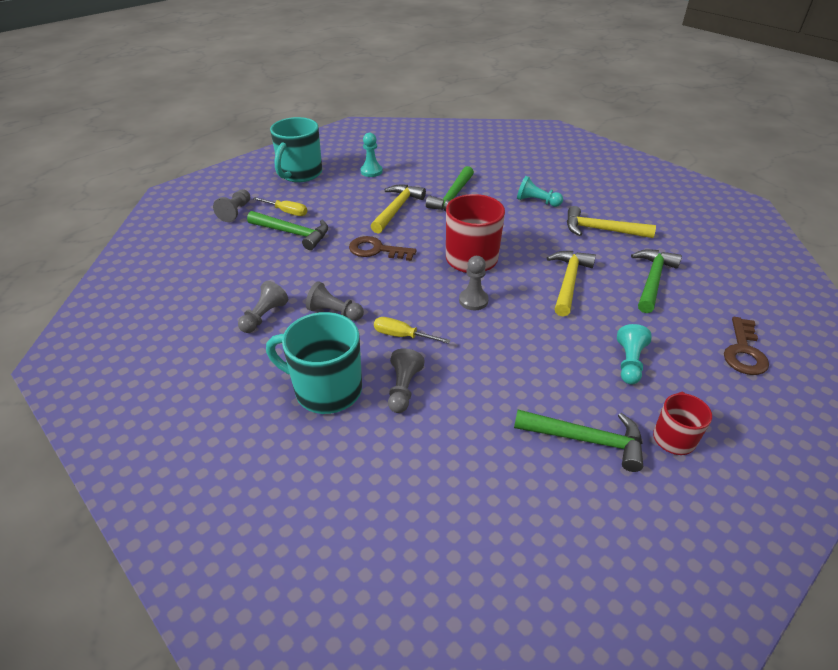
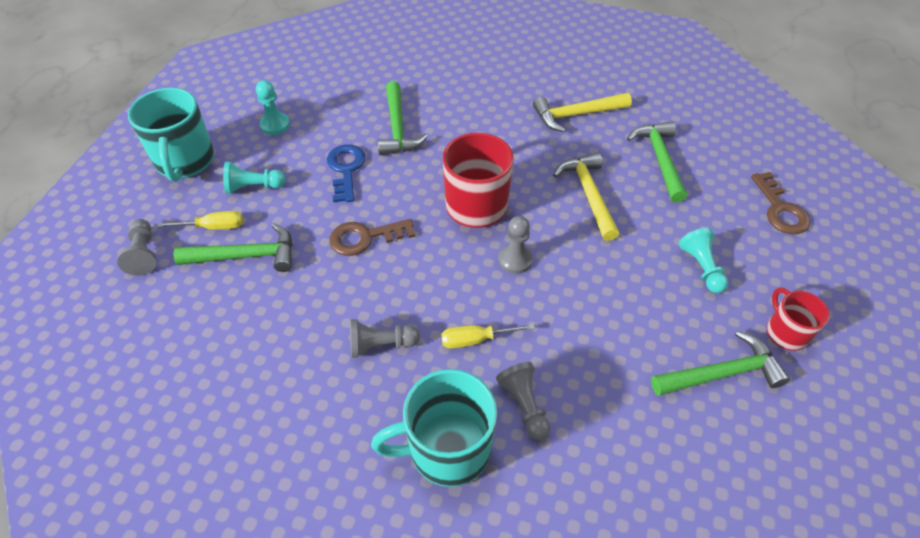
camera: 30 degrees left, 10 degrees up
grey pawn [238,281,288,333] -> none
yellow hammer [370,185,426,234] -> blue key [327,144,366,202]
turquoise pawn [517,176,563,207] -> turquoise pawn moved to [223,162,286,194]

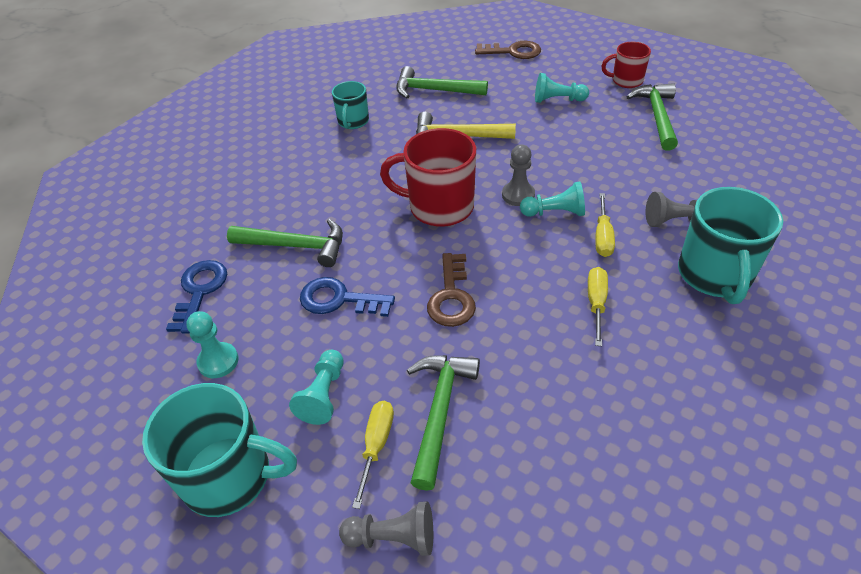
camera: 70 degrees left, 5 degrees down
grey pawn [350,319,420,358] -> yellow screwdriver [588,267,608,346]
yellow hammer [533,93,632,133] -> turquoise mug [332,81,369,129]
none -> blue key [166,260,227,333]
none -> turquoise pawn [520,181,585,217]

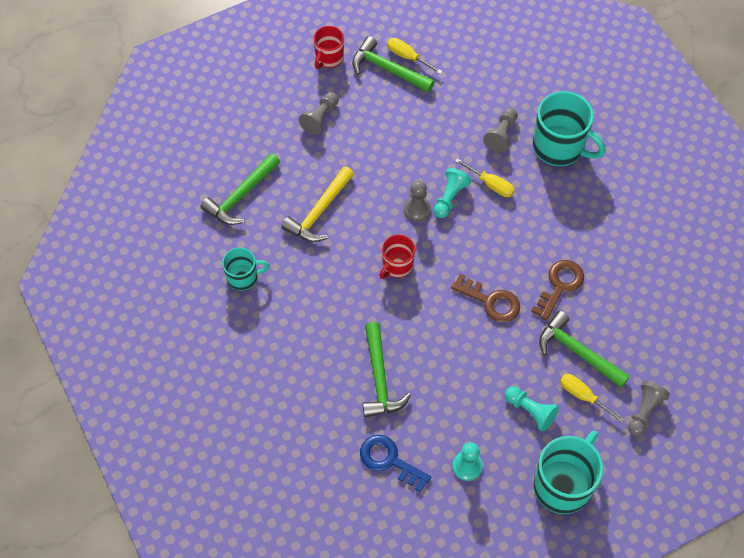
camera: 65 degrees left, 15 degrees up
green hammer [227,219,343,267] -> green hammer turned 135 degrees clockwise [363,322,411,417]
blue key [300,277,395,317] -> none
turquoise mug [332,81,369,129] -> turquoise mug turned 45 degrees counterclockwise [222,247,270,291]
red mug [380,128,476,227] -> red mug [379,235,415,279], size x0.57
brown key [475,41,541,59] -> brown key moved to [531,260,584,321]
turquoise pawn [535,73,589,103] -> grey pawn [299,92,339,135]
yellow screwdriver [588,267,608,346] -> yellow screwdriver moved to [387,38,442,74]

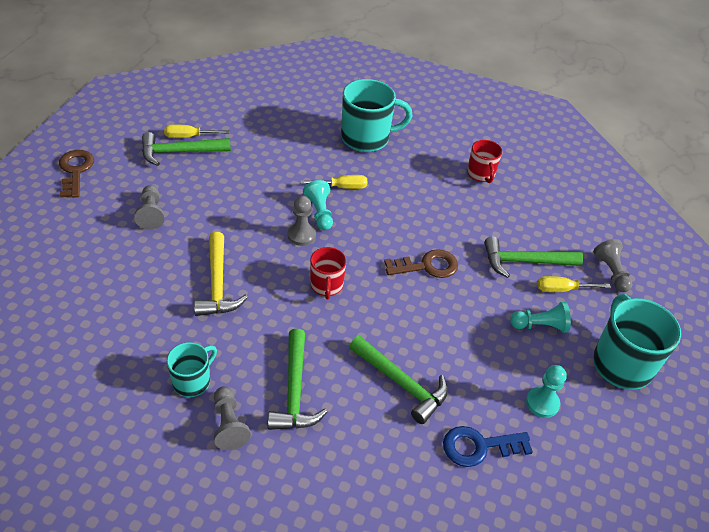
camera: 45 degrees left, 15 degrees down
green hammer [200,153,280,225] -> green hammer moved to [268,329,327,430]
red mug [314,26,344,69] -> red mug moved to [467,140,502,183]
grey pawn [483,108,518,153] -> grey pawn moved to [214,386,251,450]
brown key [531,260,584,321] -> brown key moved to [59,150,94,198]

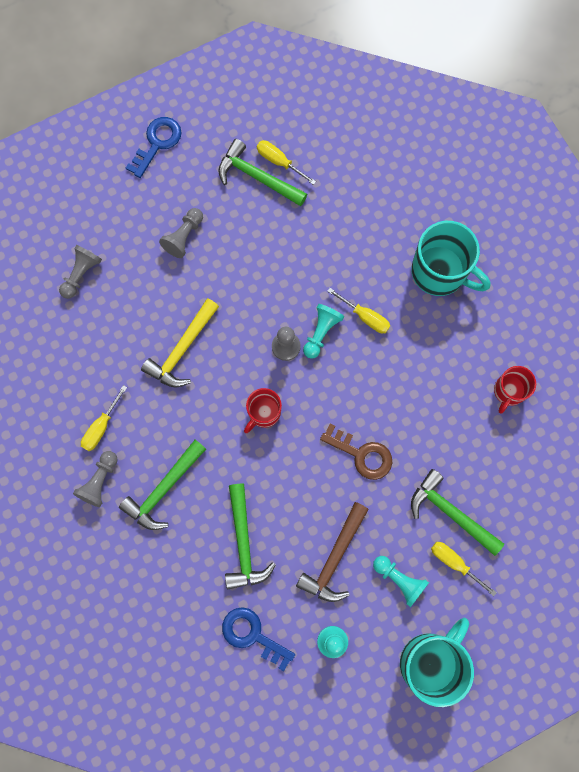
camera: 45 degrees right, 30 degrees up
brown key [59,150,94,198] -> blue key [126,117,182,178]
turquoise mug [167,342,217,397] -> yellow screwdriver [81,385,127,451]
grey pawn [594,239,633,292] -> grey pawn moved to [59,245,102,299]
none -> brown hammer [296,502,369,602]

